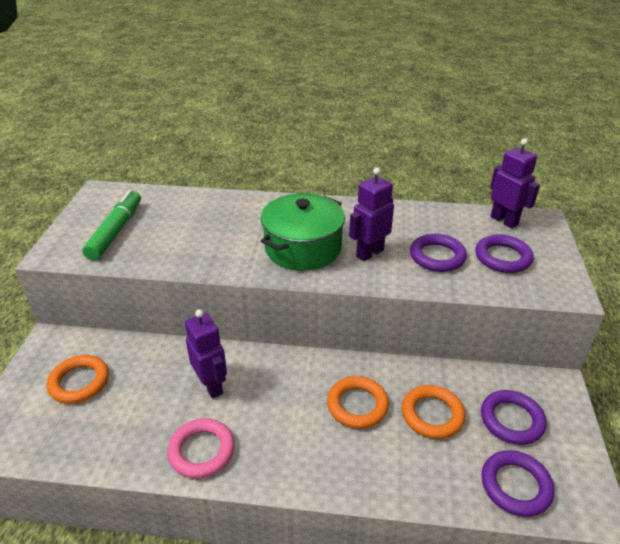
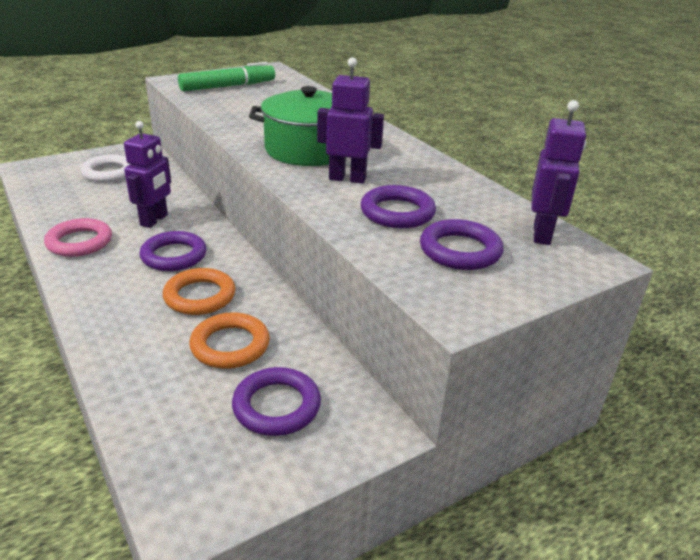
camera: 50 degrees right, 5 degrees down
orange ring [47,355,109,404] -> white ring [81,155,130,182]
purple ring [481,450,554,517] -> purple ring moved to [140,231,206,271]

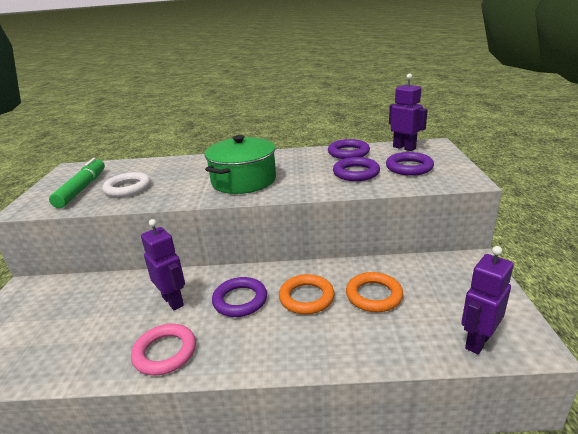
camera: 55 degrees left, 5 degrees down
white ring [81,155,130,182] -> white ring moved to [102,172,151,197]
purple ring [232,367,321,436] -> purple ring moved to [328,139,370,159]
purple robot [317,57,384,184] -> purple robot moved to [461,246,514,355]

